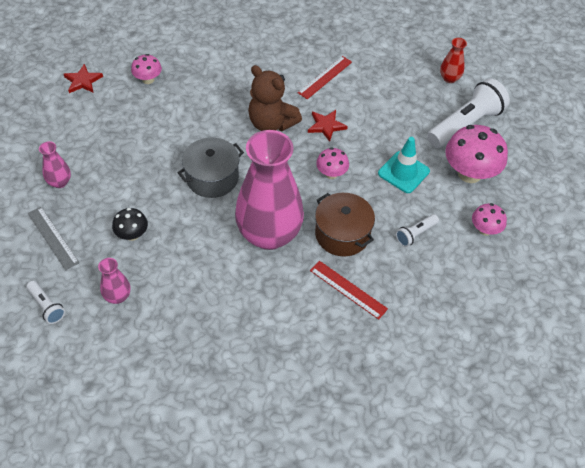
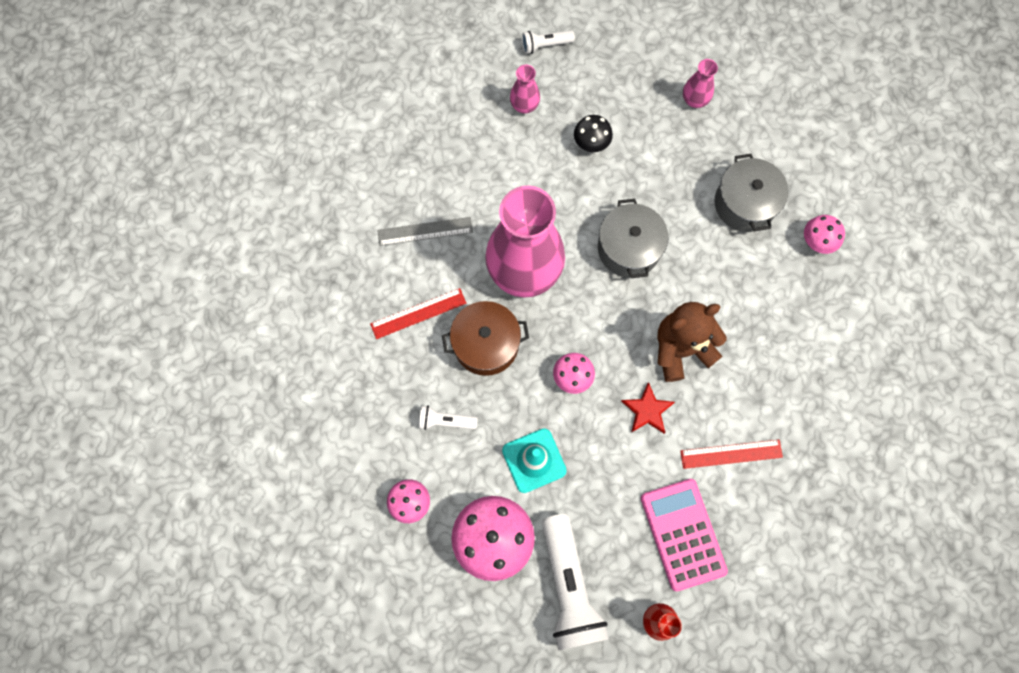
camera: 120 degrees right, 20 degrees up
grey ruler [28,207,79,270] -> grey ruler moved to [377,217,473,246]
red star [64,64,103,93] -> none
red ruler [298,56,352,99] -> red ruler turned 75 degrees counterclockwise [680,440,783,469]
white flashlight [396,214,439,247] -> white flashlight turned 75 degrees counterclockwise [419,405,477,430]
none -> pink calculator [641,479,728,591]
none -> grey pot [714,154,789,232]

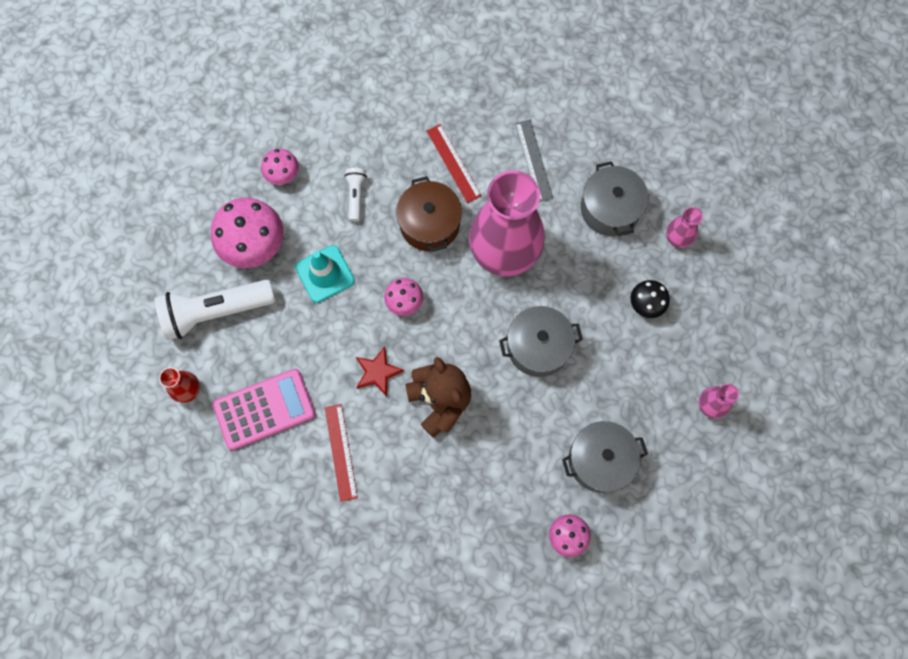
camera: 85 degrees right, 0 degrees up
white flashlight [522,30,575,54] -> none
none -> grey pot [581,161,648,236]

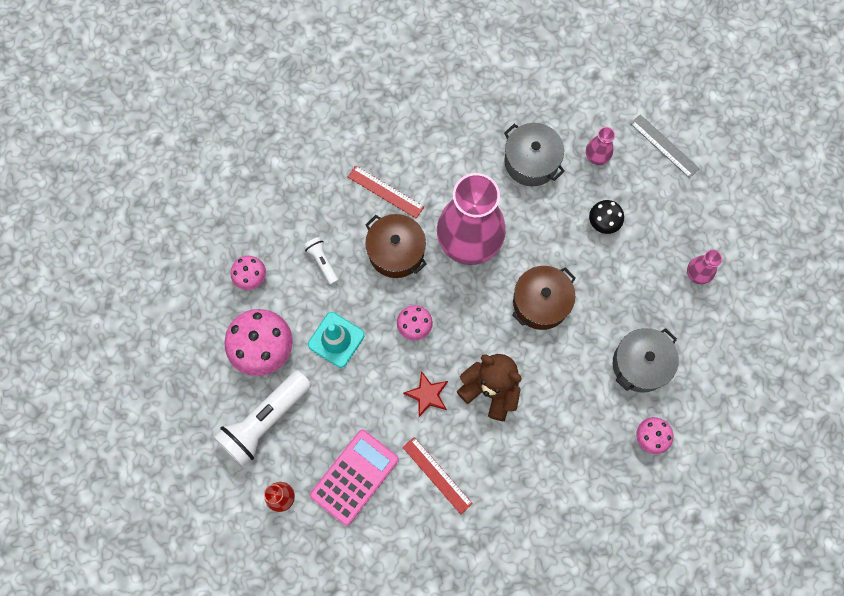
camera: 30 degrees left, 0 degrees up
grey pot [499,306,583,377] -> brown pot [512,266,576,330]
grey ruler [515,120,553,202] -> grey ruler moved to [630,114,700,178]

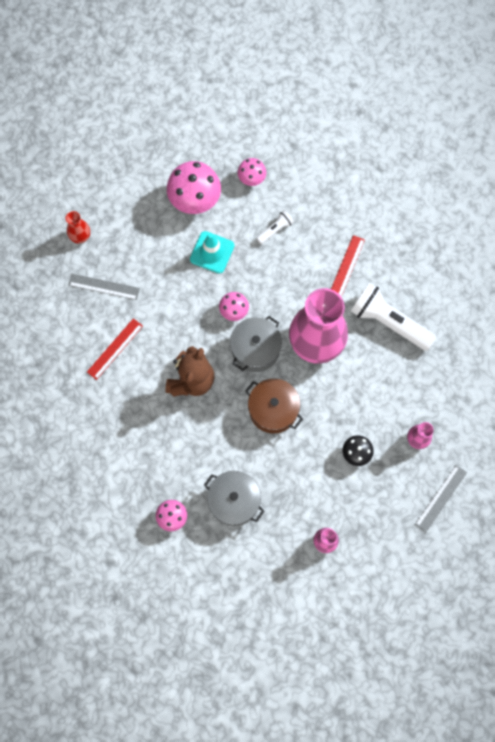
camera: 80 degrees right, 0 degrees up
white flashlight [214,370,311,467] -> white flashlight moved to [351,283,436,351]
pink calculator [310,430,399,525] -> grey ruler [69,274,140,300]
brown pot [365,214,427,278] -> none
red star [403,371,448,417] -> none
grey pot [504,123,565,186] -> grey pot moved to [230,316,282,372]

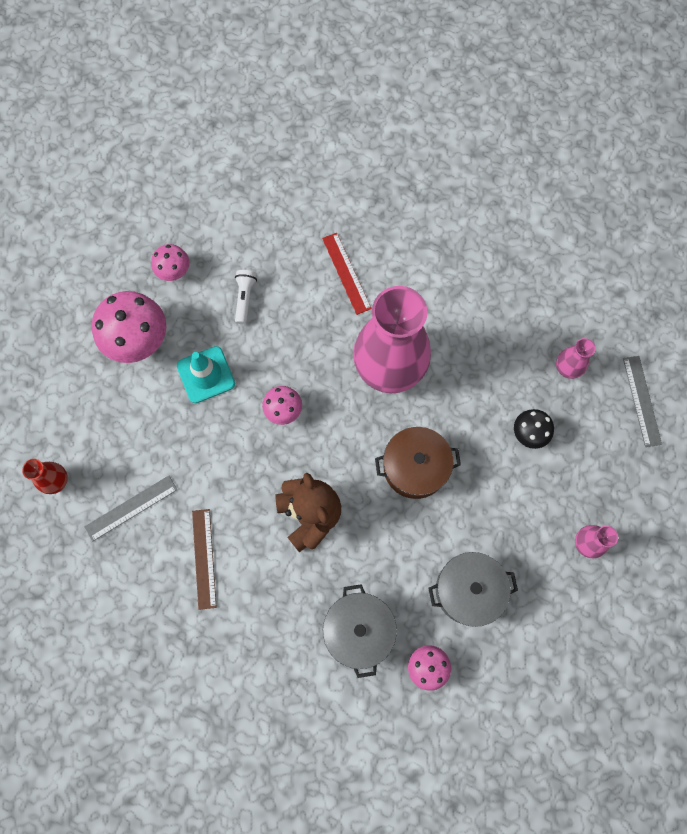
camera: 45 degrees left, 0 degrees up
red ruler [87,318,143,380] -> brown ruler [192,509,217,610]
grey pot [230,316,282,372] -> grey pot moved to [323,584,397,678]
white flashlight [351,283,436,351] -> none

